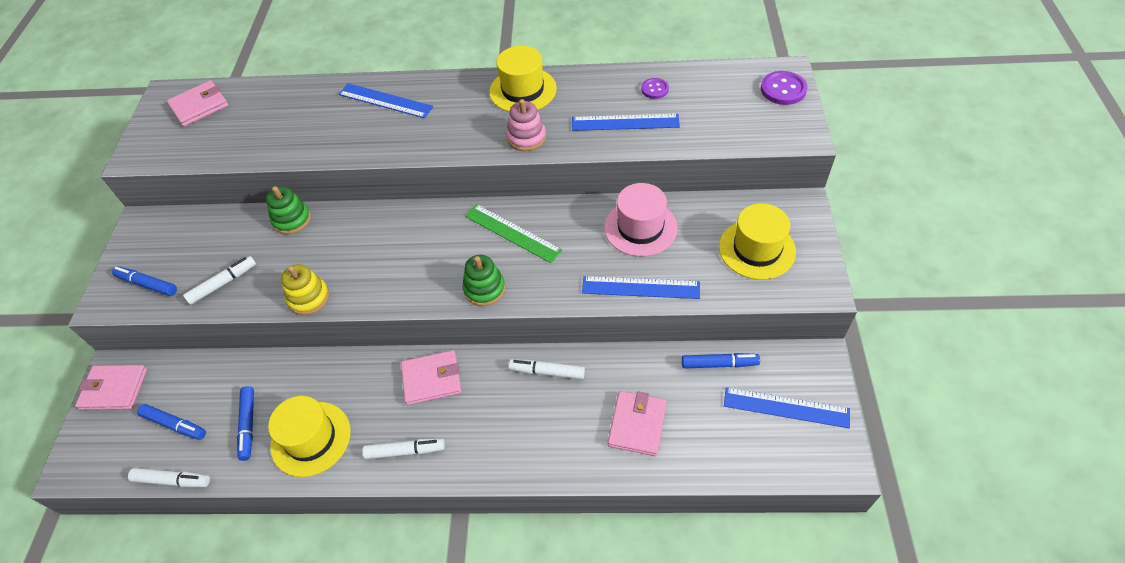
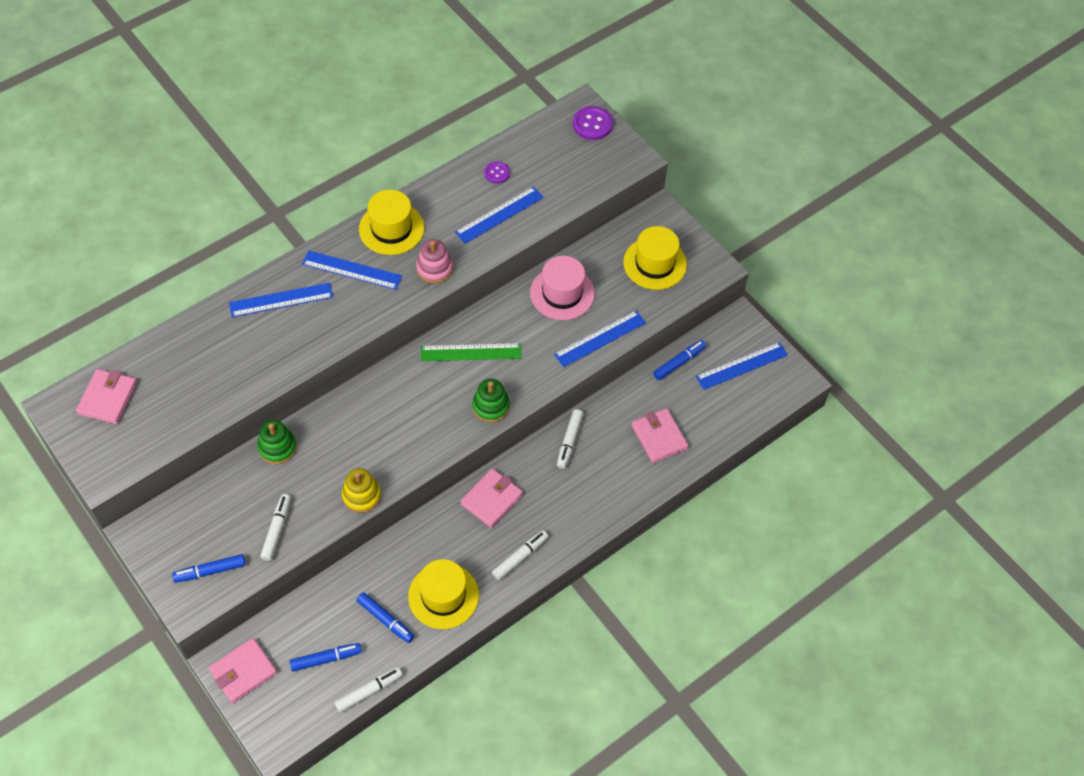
camera: 45 degrees left, 5 degrees up
white marker [509,359,585,379] -> white marker turned 45 degrees counterclockwise [557,409,583,469]
none -> blue ruler [302,250,402,290]

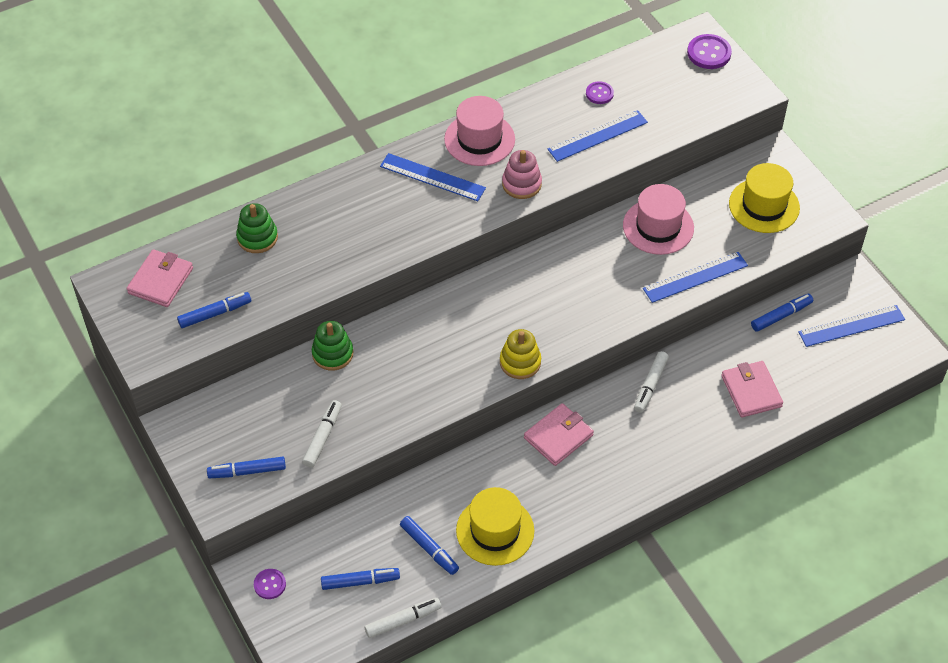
camera: 10 degrees right, 5 degrees down
pink wallet [209,638,277,704] -> purple button [254,569,286,599]
blue ruler [229,283,333,317] -> none
yellow stacking toy [342,468,381,513] -> yellow stacking toy moved to [500,329,541,379]
yellow hat [359,190,424,255] -> pink hat [444,96,515,166]
green ruler [421,343,522,361] -> none
green stacking toy [472,379,510,423] -> green stacking toy moved to [236,203,278,253]
white marker [492,530,548,580] -> none
none -> blue marker [177,292,251,328]

